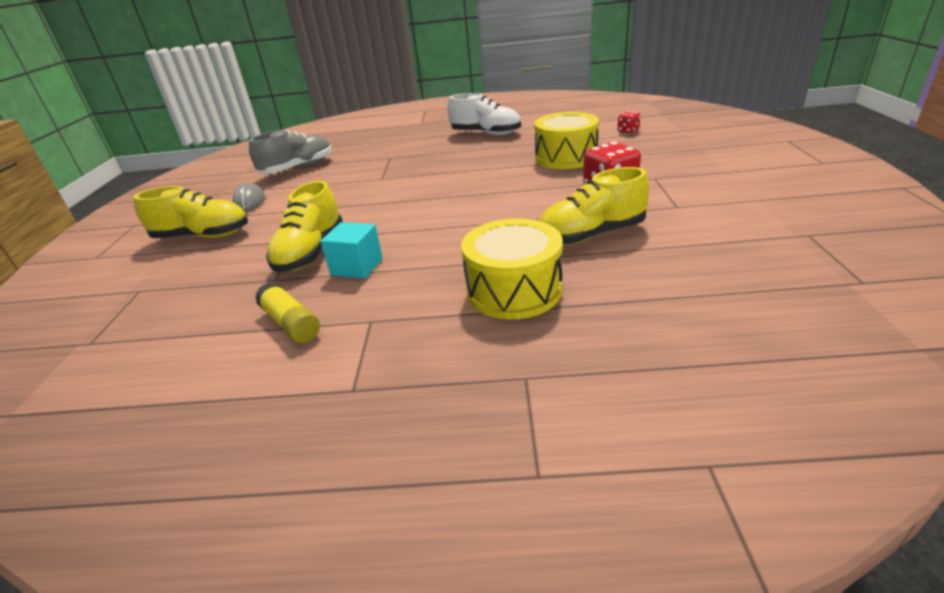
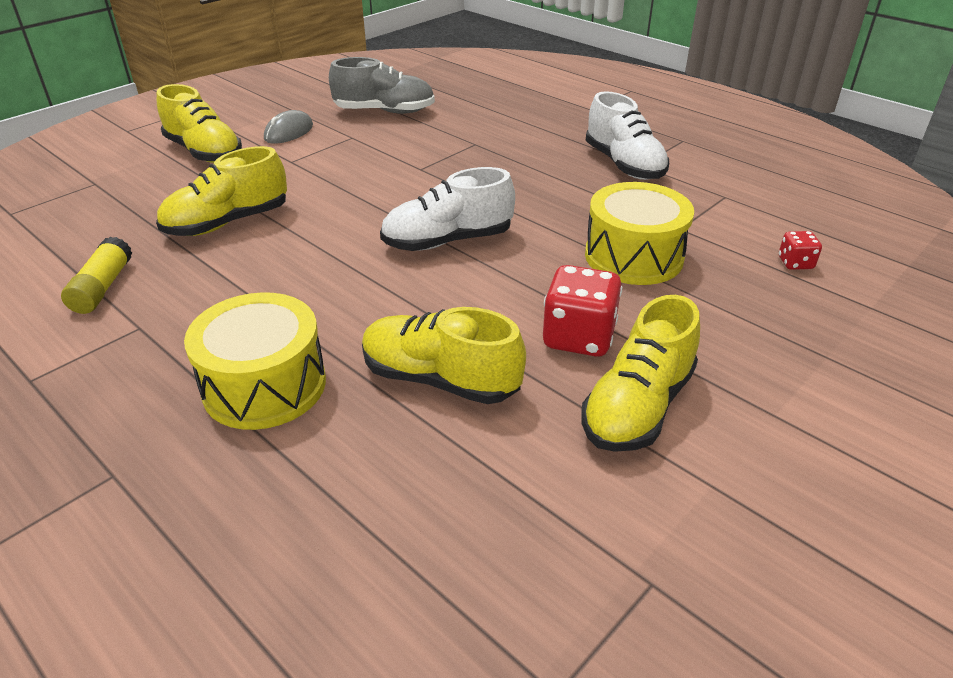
camera: 40 degrees right, 5 degrees up
turquoise cube [320,222,383,279] -> none
none -> white shoe [380,167,515,251]
none -> yellow shoe [581,295,700,452]

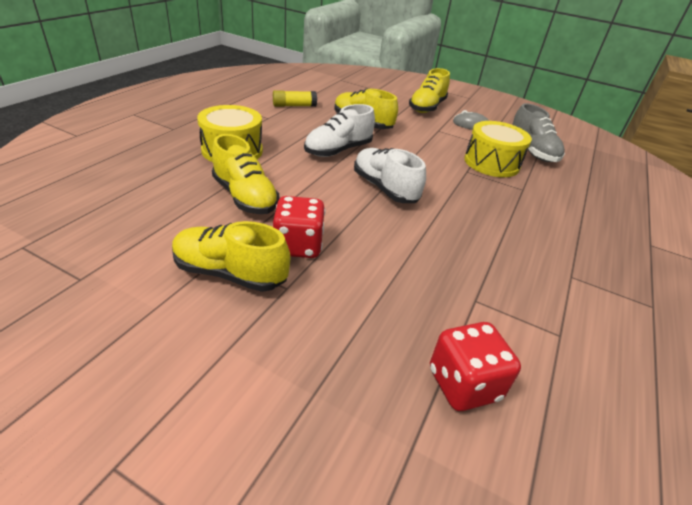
camera: 70 degrees right, 0 degrees up
yellow shoe [362,307,526,404] -> yellow shoe turned 135 degrees clockwise [212,134,279,214]
yellow drum [585,182,694,285] -> yellow drum moved to [464,121,532,177]
white shoe [586,91,669,180] -> white shoe moved to [304,104,375,157]
red dice [779,231,822,270] -> red dice [430,322,521,411], size x1.93

